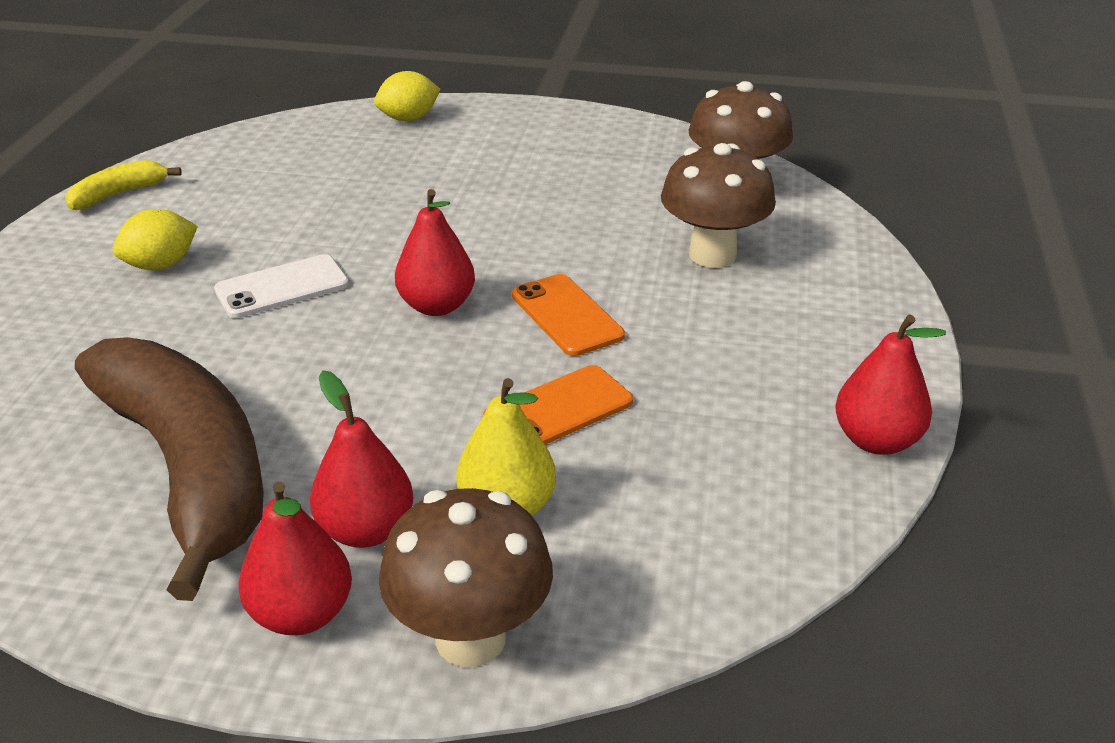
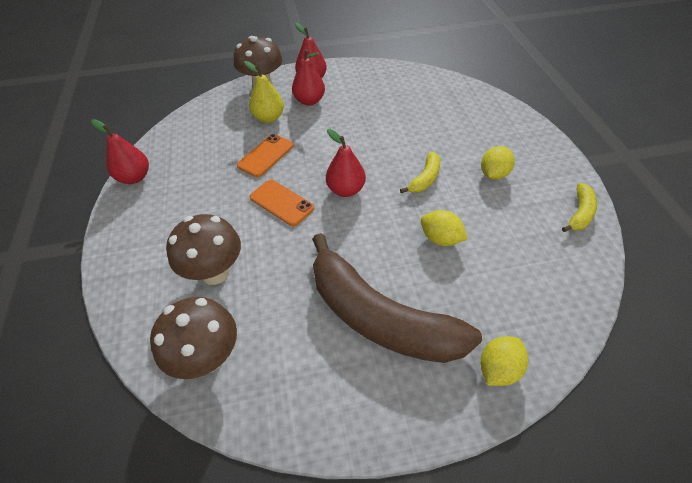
camera: 160 degrees right, 15 degrees up
brown banana [75,337,264,601] -> brown banana moved to [312,233,482,363]
white phone [214,254,349,318] -> yellow banana [400,152,440,194]
none -> yellow lemon [421,210,468,246]

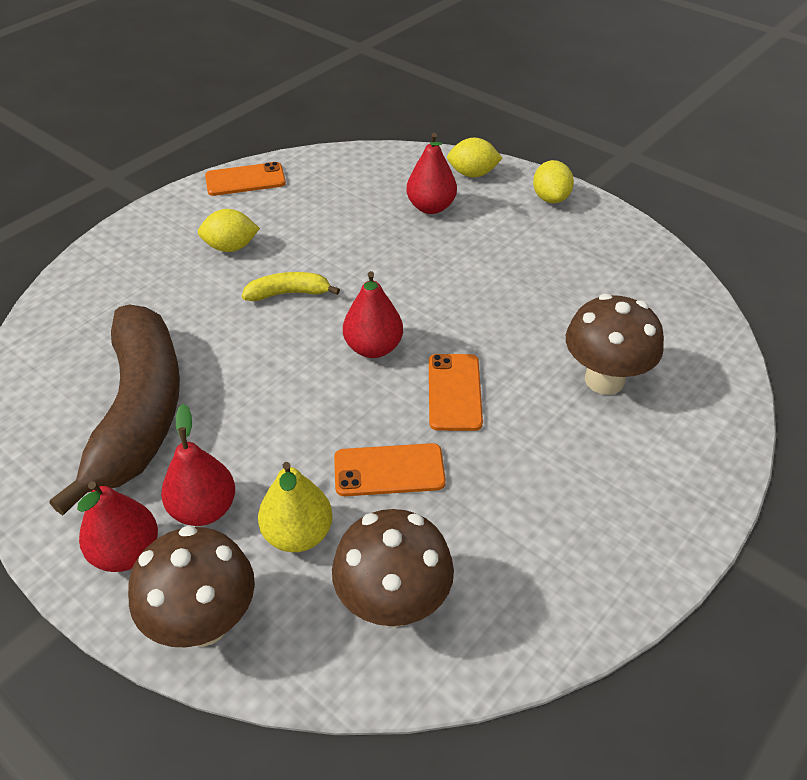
camera: 130 degrees left, 5 degrees down
red pear [91,119,149,184] -> red pear moved to [406,133,457,214]
brown mushroom [150,297,237,379] -> brown mushroom moved to [332,509,454,627]
brown banana [312,233,482,363] -> brown banana moved to [49,305,180,516]
yellow lemon [421,210,468,246] -> yellow lemon moved to [533,160,574,203]
yellow banana [562,183,597,232] -> orange phone [205,162,286,196]

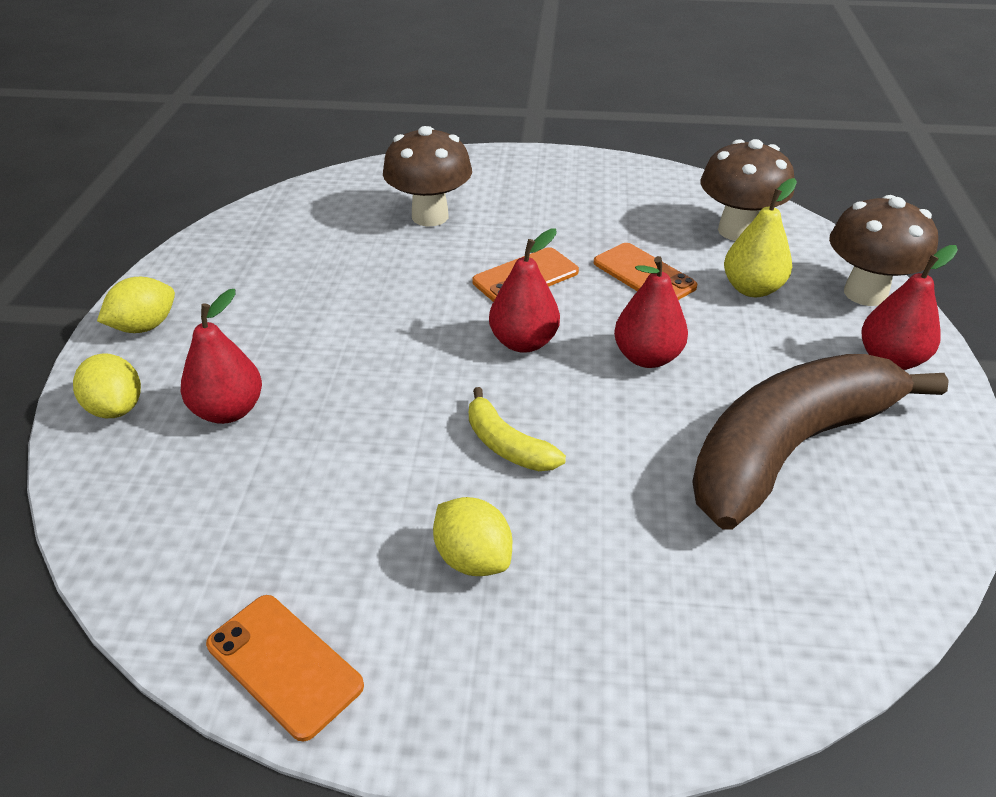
camera: 125 degrees left, 5 degrees down
red pear [161,404,235,526] -> red pear moved to [614,256,688,368]

